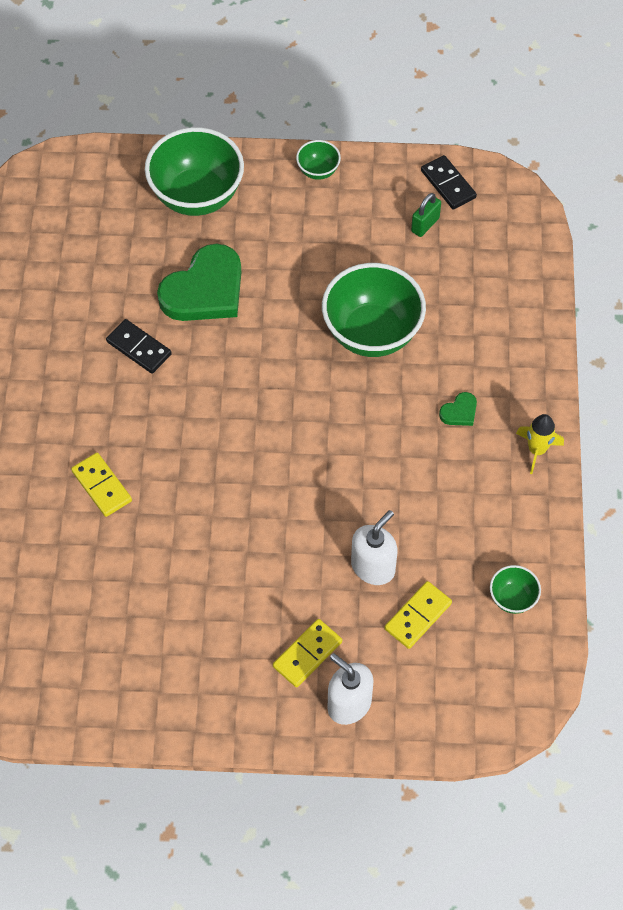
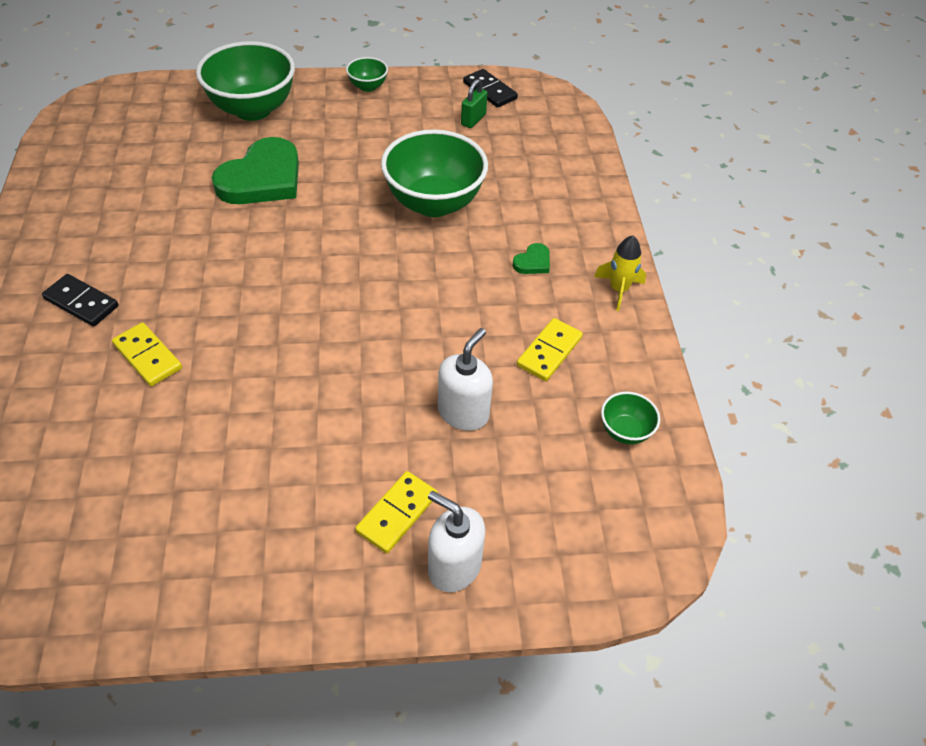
camera: 10 degrees left, 10 degrees down
black domino [106,319,172,374] -> black domino moved to [42,274,119,327]
yellow domino [384,581,452,649] -> yellow domino moved to [517,318,583,381]

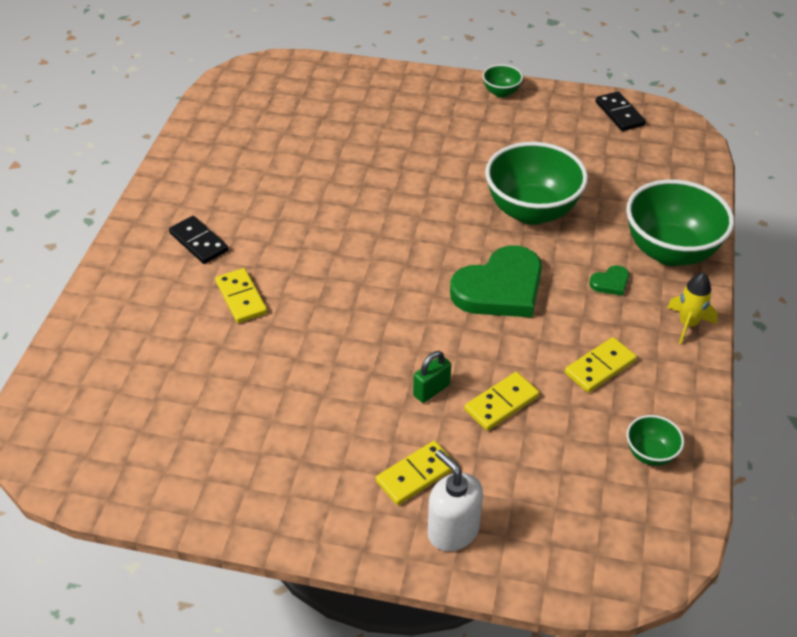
camera: 20 degrees right, 5 degrees down
green bowl [196,41,295,121] -> green bowl moved to [626,179,734,266]
green heart [212,137,299,204] -> green heart moved to [450,246,542,317]
white soap dispenser [438,328,493,431] -> yellow domino [464,372,539,431]
green padlock [461,79,488,128] -> green padlock moved to [413,351,451,403]

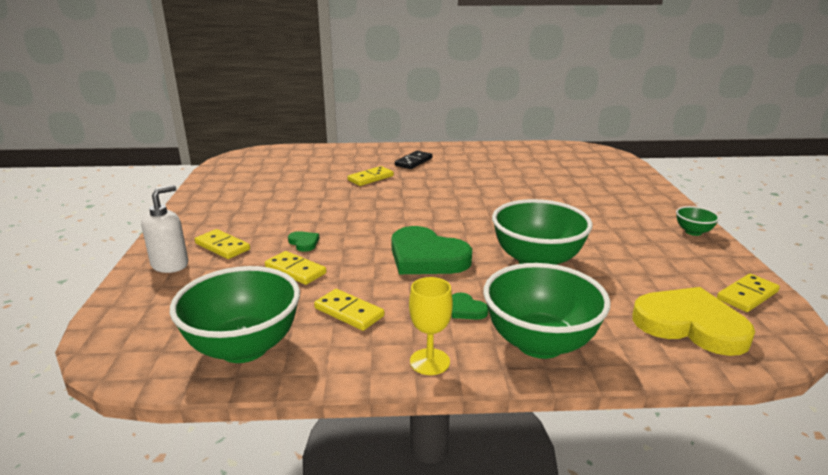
camera: 75 degrees right, 20 degrees down
green padlock [413,351,451,403] -> green heart [288,231,319,252]
black domino [596,91,646,131] -> yellow domino [717,274,780,312]
green bowl [627,415,684,466] -> green bowl [170,266,300,363], size x2.18
yellow rocket [667,272,718,344] -> yellow goblet [409,277,453,375]
none -> yellow heart [632,287,755,356]

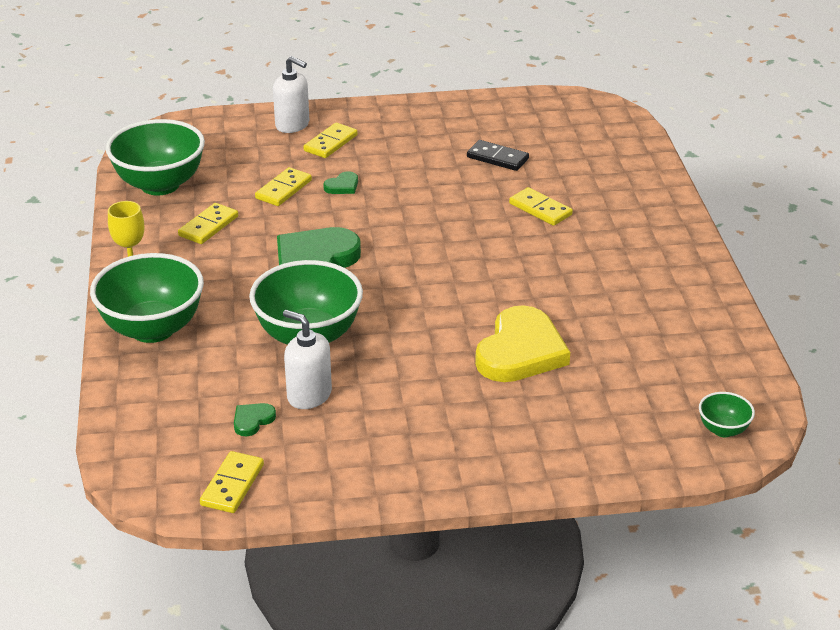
camera: 85 degrees right, 10 degrees up
black domino [395,151,432,169] -> black domino moved to [467,140,529,171]
green heart [452,293,488,320] -> green heart moved to [234,403,276,436]
yellow heart [632,287,755,356] -> yellow heart moved to [475,305,570,382]
green bowl [676,206,720,236] -> green bowl moved to [699,392,755,437]
yellow domino [717,274,780,312] -> yellow domino turned 60 degrees clockwise [200,451,264,513]
none -> white soap dispenser [283,310,332,409]

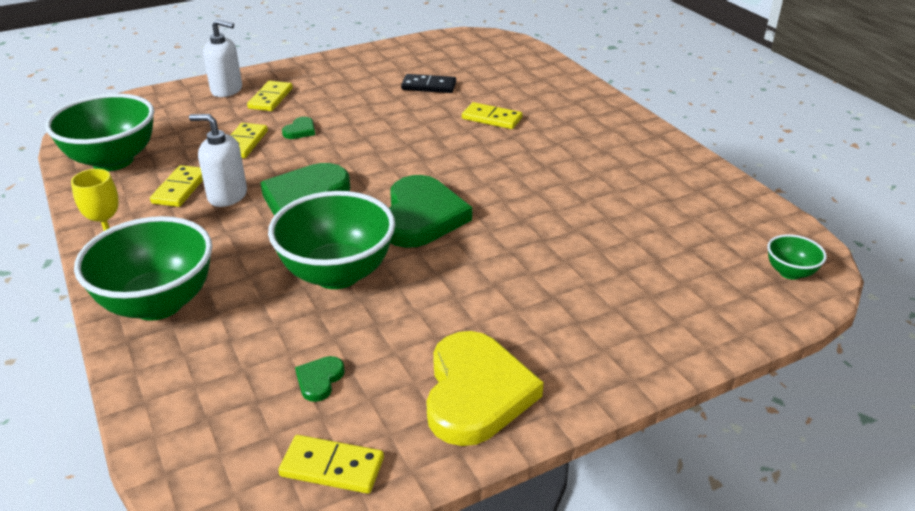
camera: 20 degrees left, 0 degrees up
yellow domino [200,451,264,513] -> yellow domino turned 75 degrees counterclockwise [278,435,384,494]
white soap dispenser [283,310,332,409] -> white soap dispenser moved to [189,114,247,207]
yellow heart [475,305,570,382] -> yellow heart moved to [426,331,544,446]
none -> green heart [389,175,472,248]

